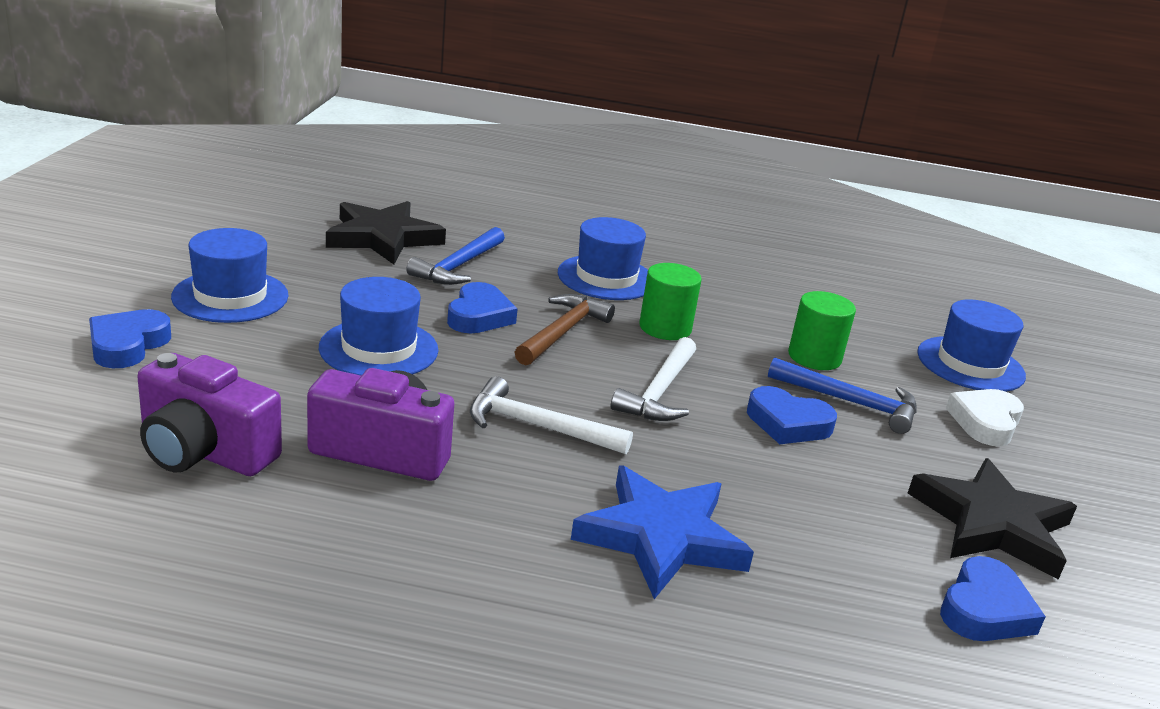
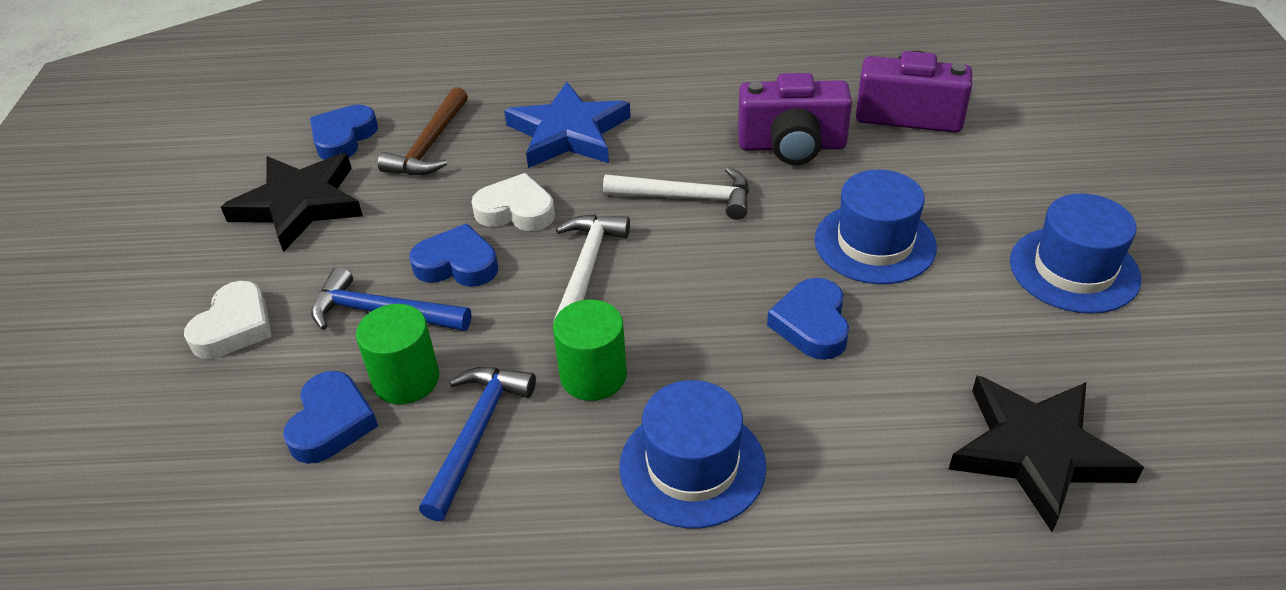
camera: 175 degrees right, 15 degrees up
blue heart [89,309,171,368] -> blue heart moved to [283,371,378,464]
blue hammer [406,227,505,285] -> blue hammer moved to [419,367,536,521]
brown hammer [515,294,615,365] -> brown hammer moved to [378,87,468,175]
blue hat [917,299,1026,392] -> none
none -> white heart [471,173,555,231]

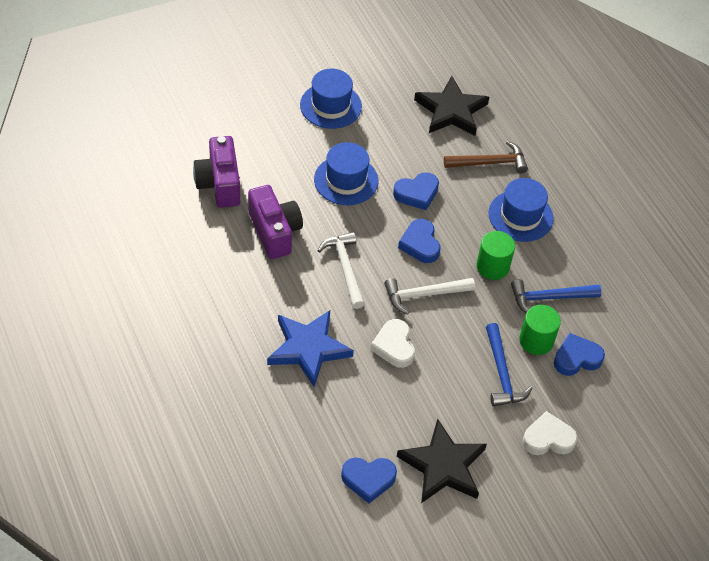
camera: 120 degrees left, 10 degrees up
brown hammer [378,87,468,175] -> brown hammer moved to [444,141,528,174]
blue heart [409,224,498,287] -> blue heart moved to [398,219,441,263]

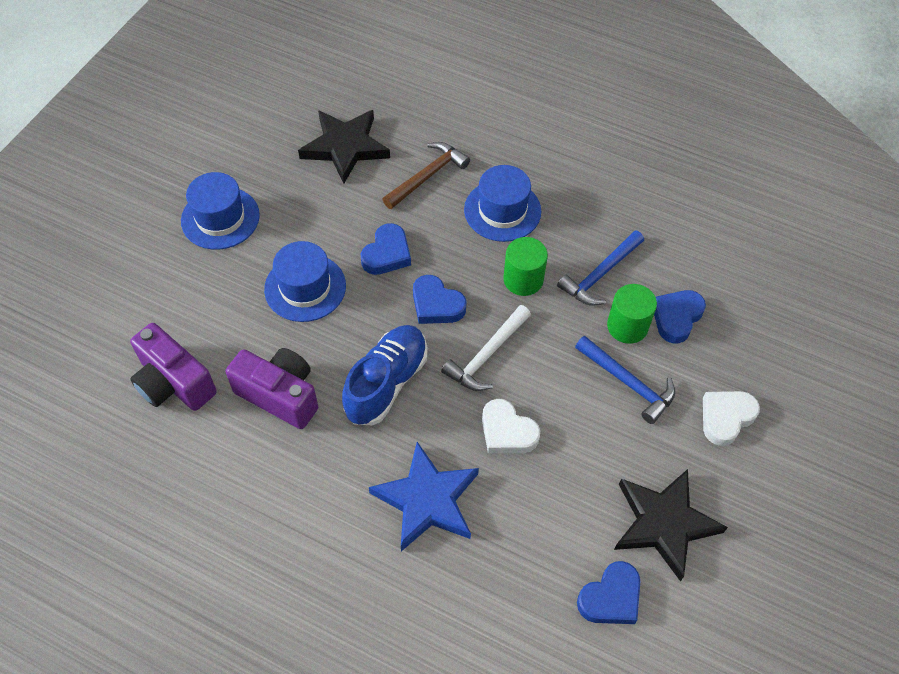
camera: 35 degrees left, 5 degrees up
white hammer [317,232,365,309] -> blue shoe [342,325,427,425]

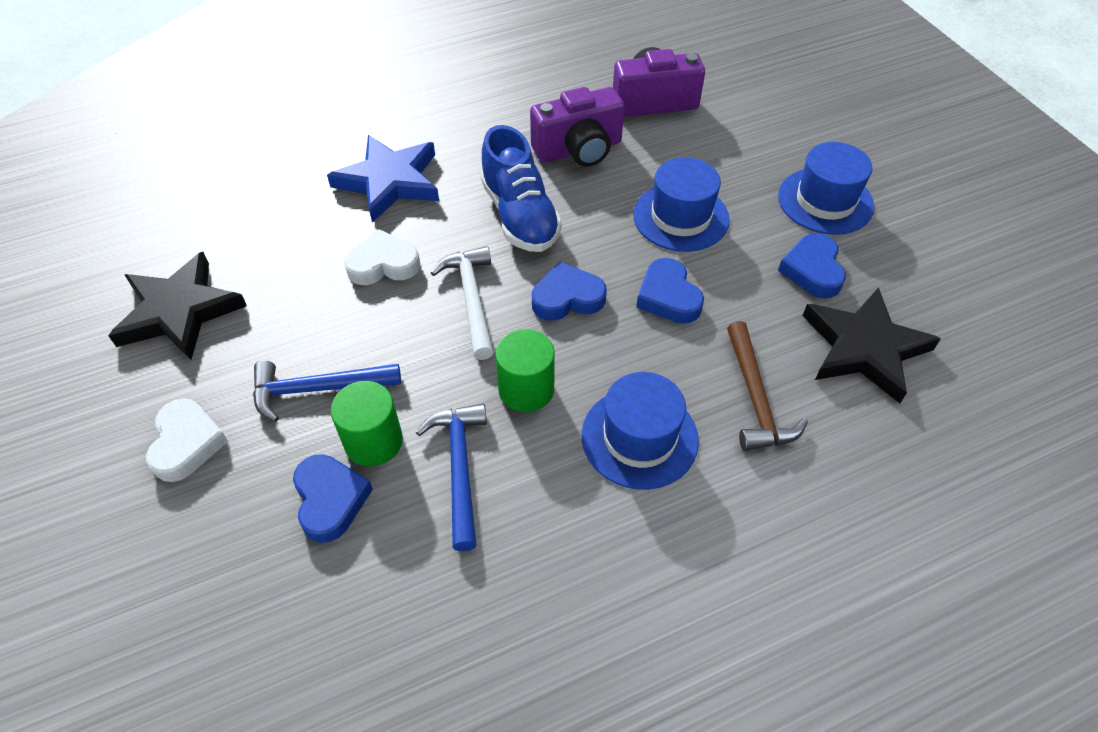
camera: 130 degrees right, 5 degrees down
blue heart [577,561,640,624] -> blue heart moved to [778,233,846,299]

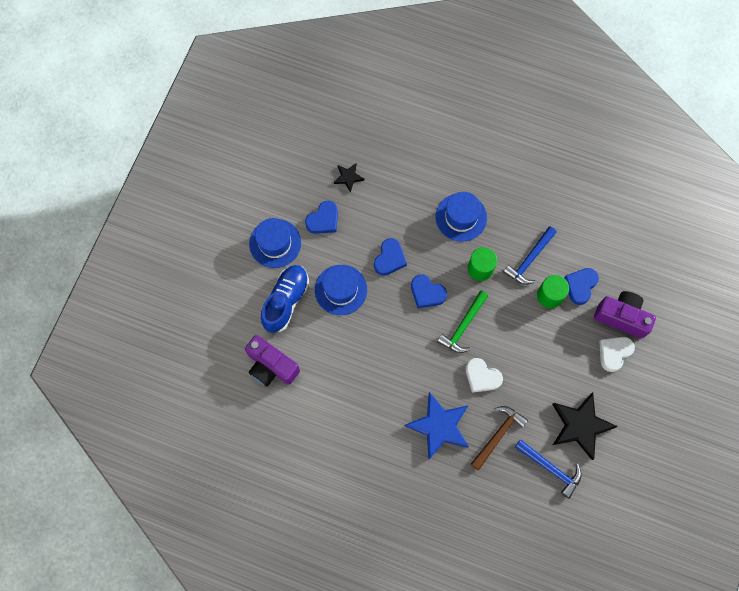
camera: 135 degrees left, 20 degrees up
blue hammer [253,360,401,422] -> blue hammer moved to [515,439,582,499]
white hammer [431,246,494,360] -> green hammer [437,290,488,353]
blue shoe [480,125,562,252] -> blue shoe moved to [261,265,309,333]
purple camera [530,87,625,167] -> purple camera moved to [594,291,656,339]
brown hammer [727,321,808,451] -> brown hammer moved to [471,406,528,471]
black star [802,287,941,403] -> black star [334,163,365,193], size x0.50

